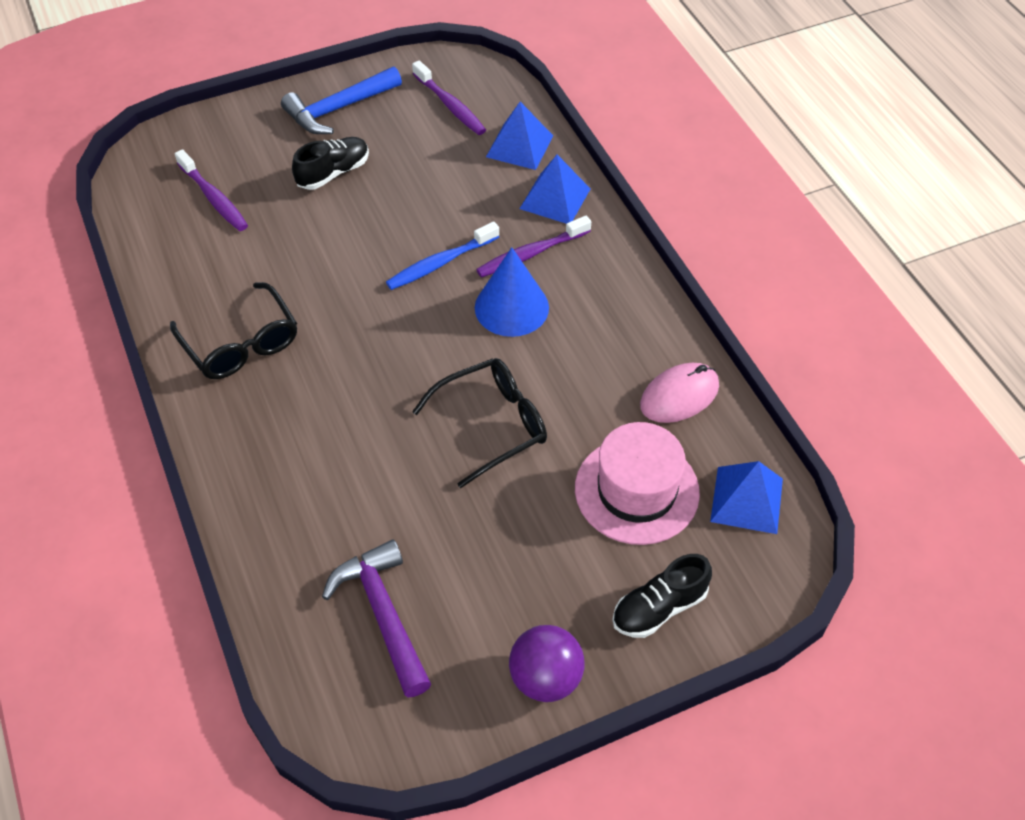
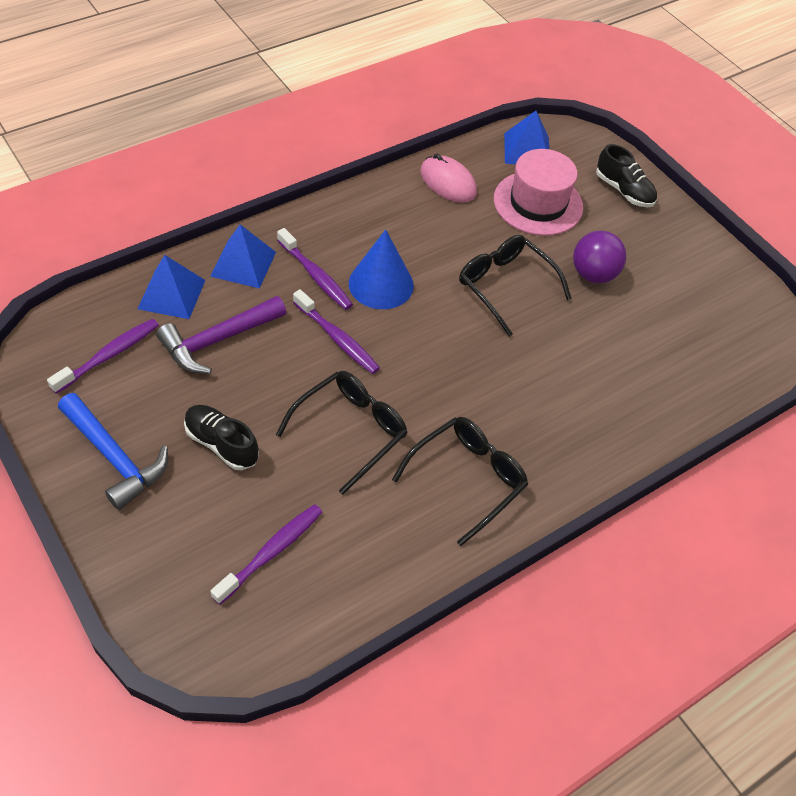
camera: 105 degrees left, 0 degrees up
purple hammer [322,539,431,697] -> purple hammer moved to [156,296,286,374]
blue toothbrush [386,221,499,290] -> purple toothbrush [293,289,380,374]
purple ball [509,625,585,702] -> purple ball moved to [573,231,626,283]
none -> black glasses [276,371,408,495]

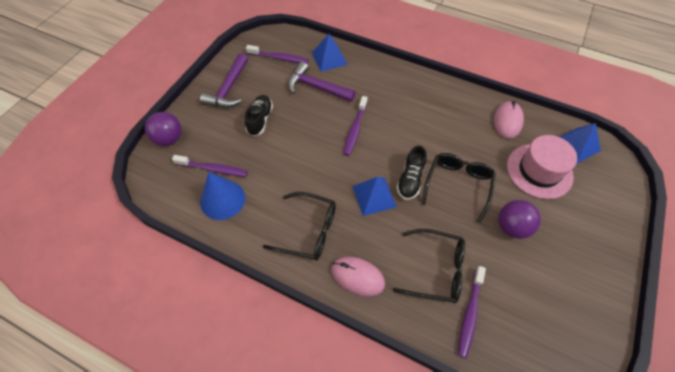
camera: 65 degrees right, 5 degrees up
blue hammer [58,393,168,510] -> purple hammer [200,53,248,108]
blue pyramid [210,224,276,289] -> blue pyramid moved to [352,177,397,216]
black glasses [276,371,408,495] -> black glasses moved to [393,229,465,303]
purple toothbrush [277,228,353,310] -> purple toothbrush moved to [458,266,486,358]
blue cone [349,229,414,309] -> blue cone moved to [200,172,245,220]
black shoe [596,144,657,207] -> black shoe moved to [396,145,427,200]
none -> purple ball [145,112,182,146]
none -> pink mouse [331,257,385,296]

